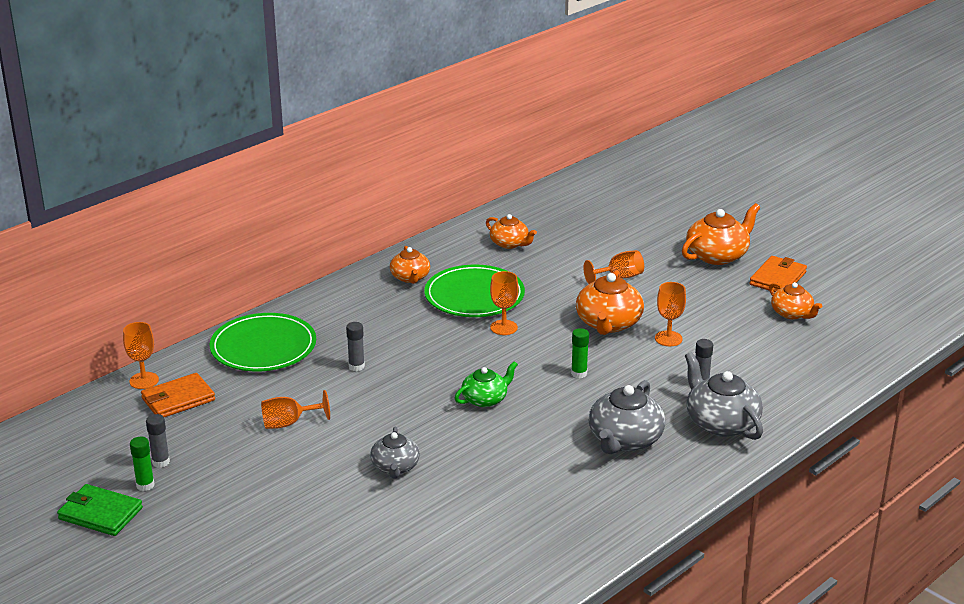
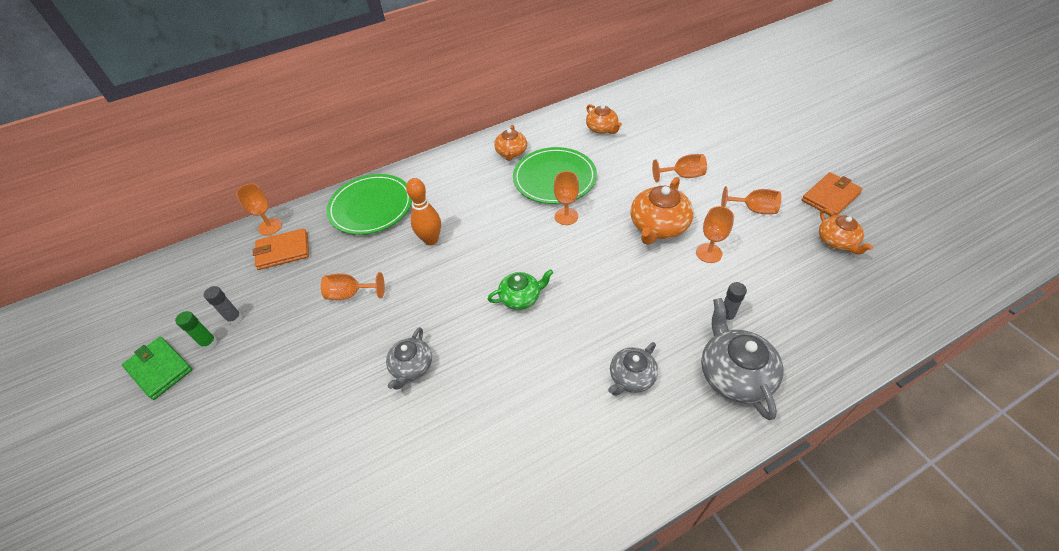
camera: 20 degrees right, 20 degrees up
grey glue stick [346,322,365,371] -> orange bowling pin [406,178,441,245]
green glue stick [571,328,589,378] -> none
grey teapot [589,380,665,454] -> grey teapot [608,342,658,396], size x0.63
orange teapot [682,203,760,265] -> none
none -> orange goblet [721,186,781,214]

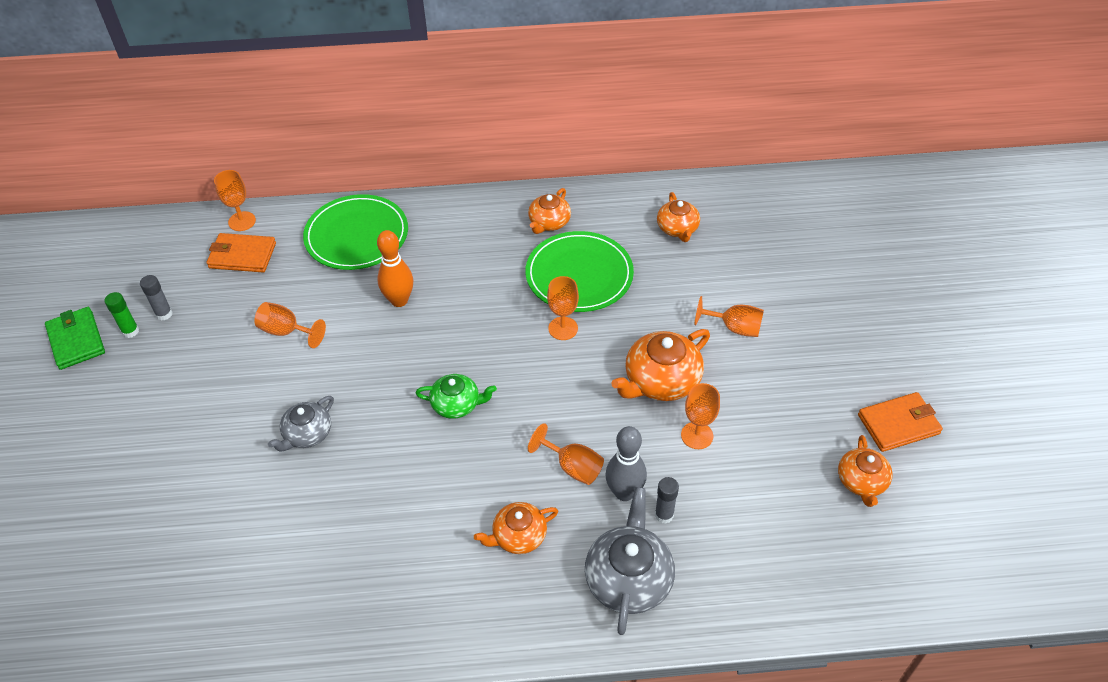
camera: 20 degrees right, 0 degrees up
grey teapot [608,342,658,396] -> orange teapot [474,502,558,554]
orange goblet [721,186,781,214] -> orange goblet moved to [528,423,604,485]
none -> grey bowling pin [605,426,647,501]

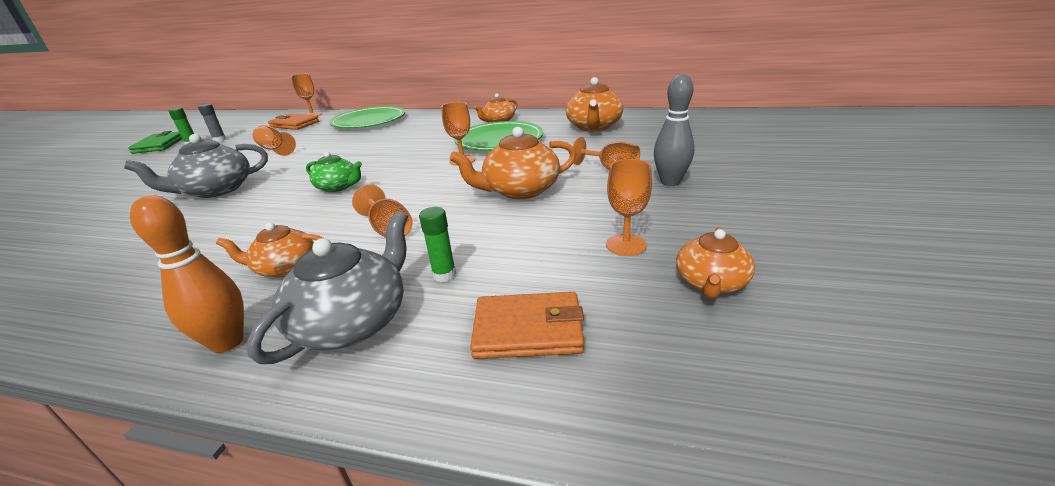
camera: 20 degrees right, 20 degrees down
grey teapot [268,396,334,452] -> grey teapot [124,134,268,198], size x1.59
orange bowling pin [377,230,413,307] -> orange bowling pin moved to [130,195,244,353]
grey bowling pin [605,426,647,501] -> grey bowling pin moved to [654,74,695,186]
grey glue stick [655,477,679,524] -> green glue stick [419,207,456,282]
orange teapot [657,192,700,242] -> orange teapot [566,77,623,131], size x1.59
orange goblet [681,383,720,449] -> orange goblet moved to [606,159,652,256]
orange wallet [858,392,943,452] -> orange wallet moved to [470,292,584,359]

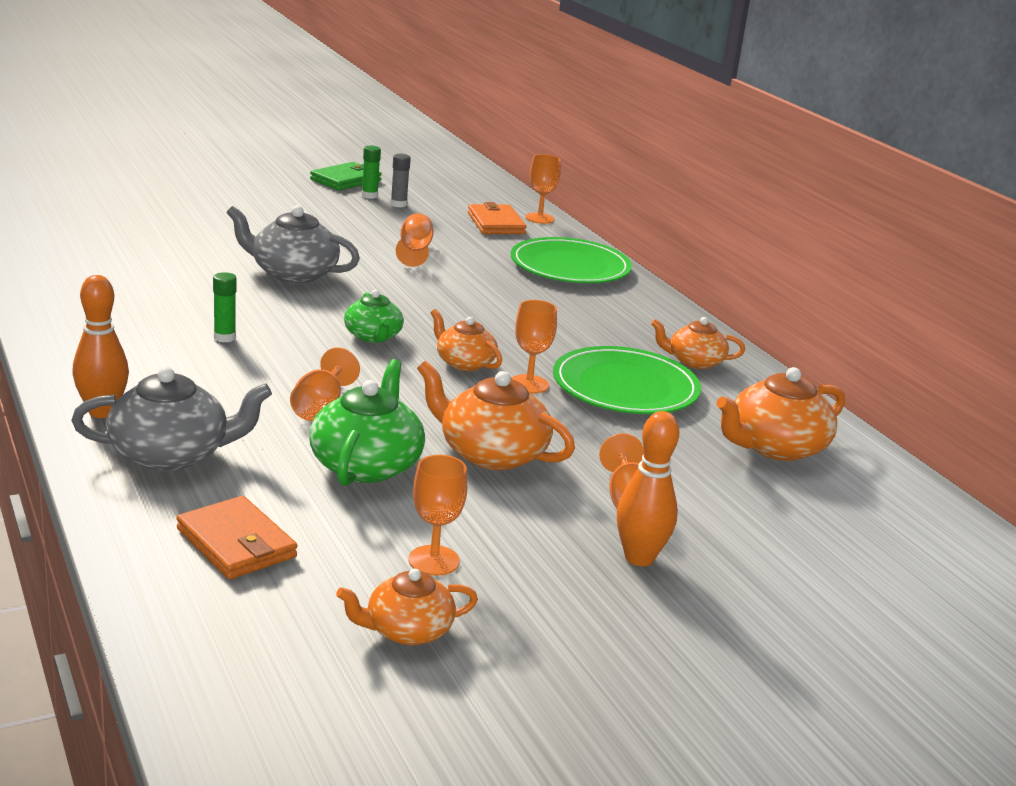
camera: 45 degrees right, 5 degrees down
orange teapot [216,223,323,278] -> orange teapot moved to [431,309,502,371]
green glue stick [419,207,456,282] -> green glue stick moved to [213,272,237,343]
grey bowling pin [654,74,695,186] -> orange bowling pin [617,411,679,566]
none -> green teapot [309,359,425,486]

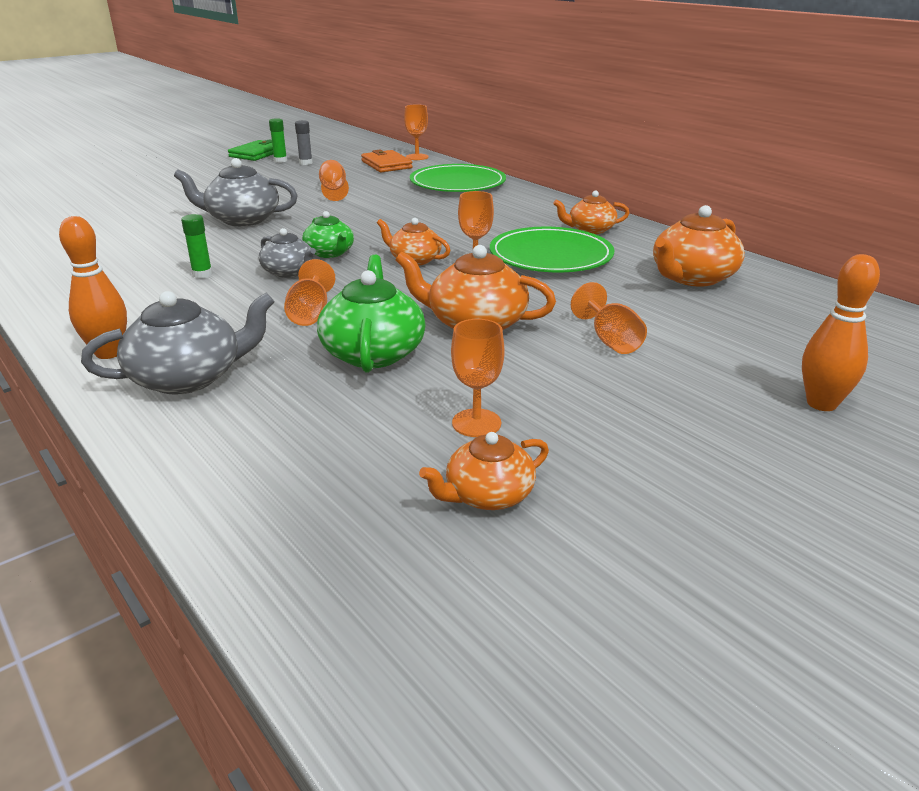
camera: 10 degrees left, 5 degrees up
orange wallet [177,496,298,580] -> none
orange bowling pin [617,411,679,566] -> orange bowling pin moved to [802,254,880,411]
none -> grey teapot [259,228,316,278]

